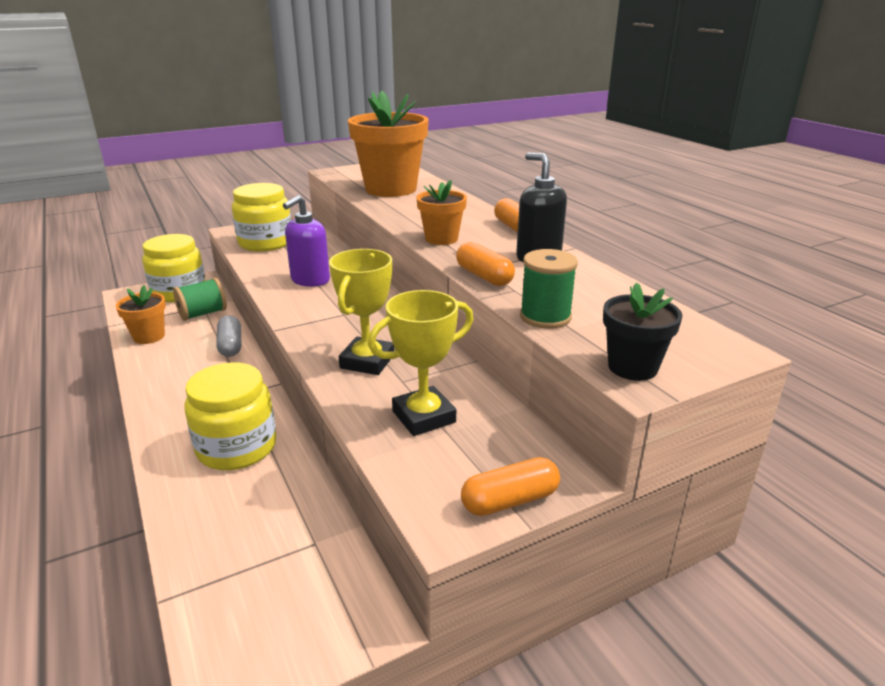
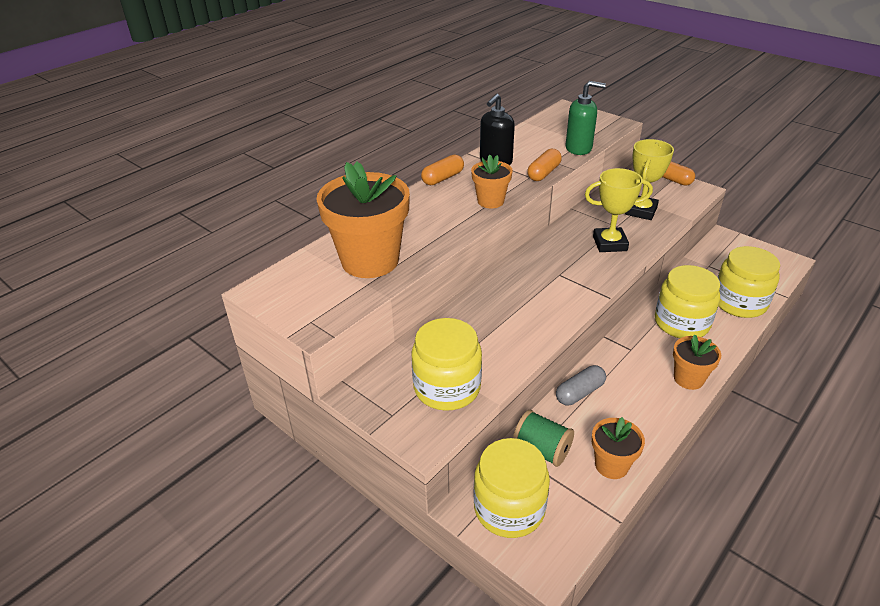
camera: 110 degrees left, 10 degrees up
purple soap dispenser [283,195,330,287] -> none
yellow trophy [368,290,473,436] -> yellow trophy turned 75 degrees clockwise [625,139,674,220]
green spool [520,249,578,329] -> green soap dispenser [566,81,606,155]
black flower pot [603,282,682,381] -> none
none -> orange flower pot [673,334,721,390]
none -> yellow jar [718,246,780,318]

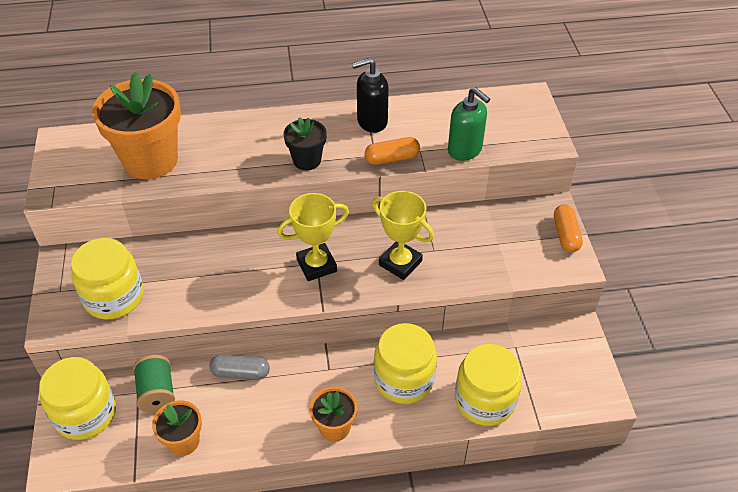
camera: 40 degrees right, 10 degrees up
orange capsule [421,154,464,185] -> none
orange flower pot [471,155,513,208] -> black flower pot [283,117,327,170]
yellow trophy [625,139,674,220] -> yellow trophy moved to [277,193,349,281]

